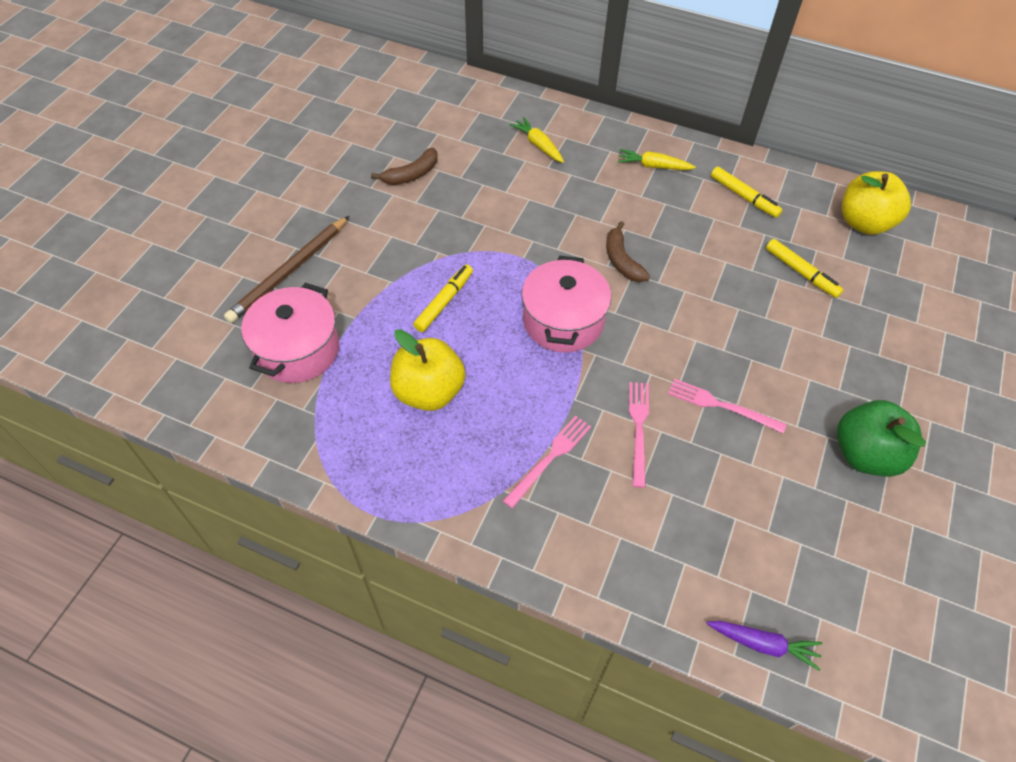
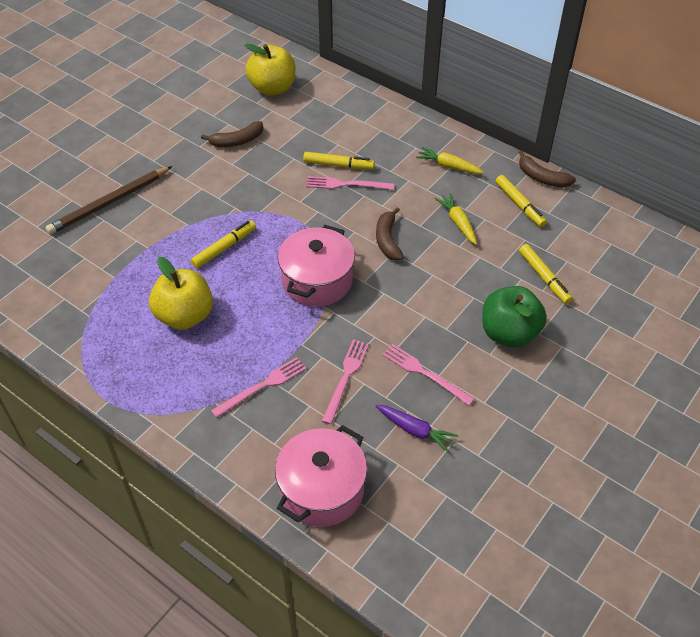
camera: 15 degrees right, 5 degrees down
pink pot [241,283,339,383] -> pink pot moved to [275,425,367,527]
yellow carrot [509,117,564,163] -> yellow carrot moved to [435,193,477,245]
purple carrot [706,621,823,671] -> purple carrot moved to [376,405,458,452]
green apple [837,400,926,477] -> green apple moved to [482,286,547,348]
yellow apple [842,171,911,235] -> yellow apple moved to [245,44,295,96]
none -> yellow marker [303,152,375,170]
none -> pink fork [306,176,394,190]
none -> brown banana [519,150,576,187]

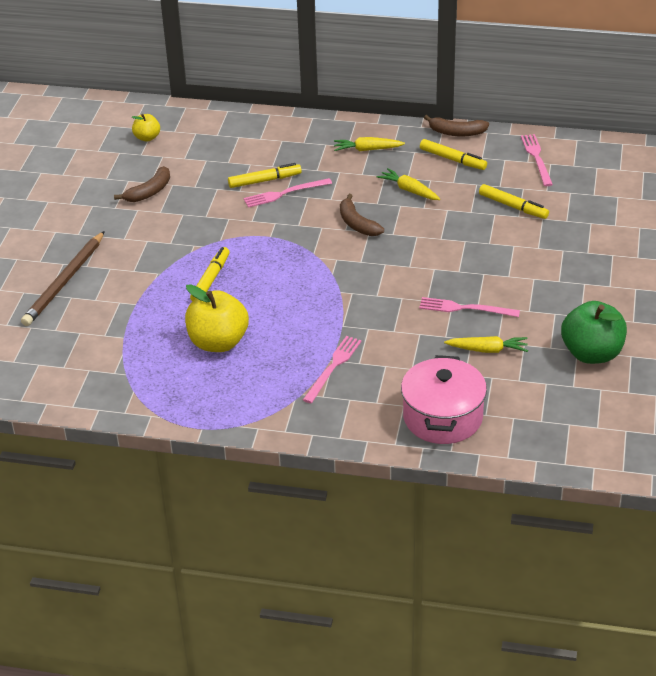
camera: 25 degrees left, 10 degrees down
yellow apple [245,44,295,96] -> yellow apple [132,114,160,141], size x0.52
pink pot [278,225,355,307] -> none
pink fork [322,339,369,424] -> pink fork moved to [521,134,553,186]
purple carrot [376,405,458,452] -> yellow carrot [444,336,528,353]
green apple [482,286,547,348] -> green apple moved to [561,301,627,364]

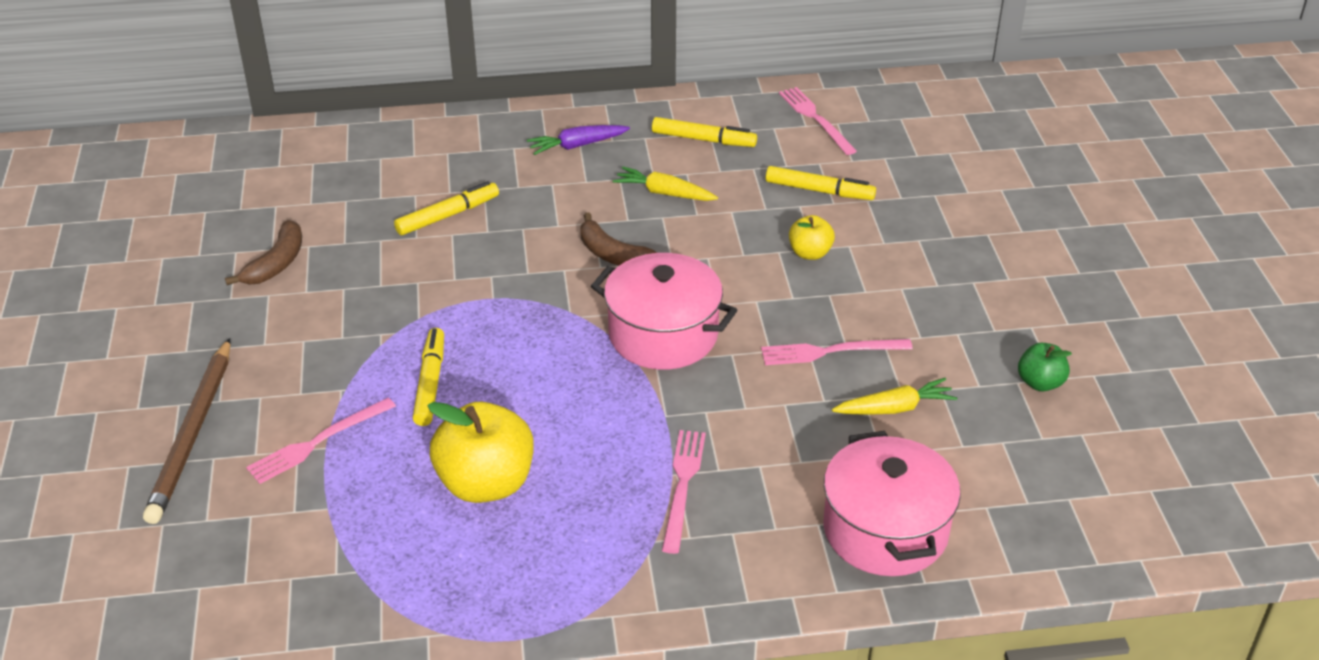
camera: 20 degrees left, 0 degrees up
yellow apple [132,114,160,141] -> yellow apple moved to [789,215,835,260]
pink fork [243,178,332,208] -> pink fork moved to [246,398,396,484]
yellow carrot [334,137,405,151] -> purple carrot [527,125,630,155]
brown banana [424,115,489,137] -> none
green apple [561,301,627,364] -> green apple [1018,343,1072,391], size x0.52
none -> pink pot [591,253,737,370]

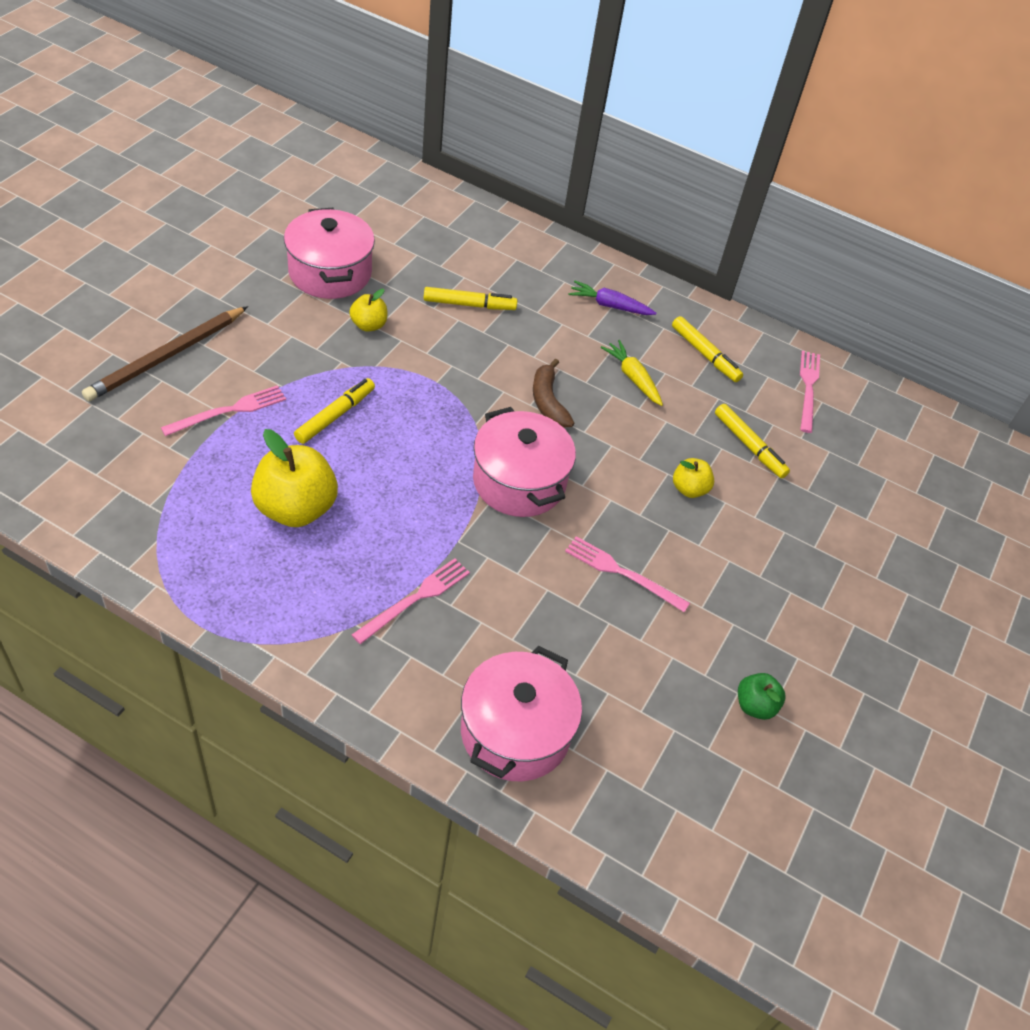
camera: 30 degrees right, 10 degrees up
brown banana [225,220,302,285] -> pink pot [284,208,375,299]
pink fork [246,398,396,484] -> pink fork turned 150 degrees clockwise [161,385,286,436]
yellow carrot [832,378,957,415] -> none
none -> yellow apple [349,289,387,332]

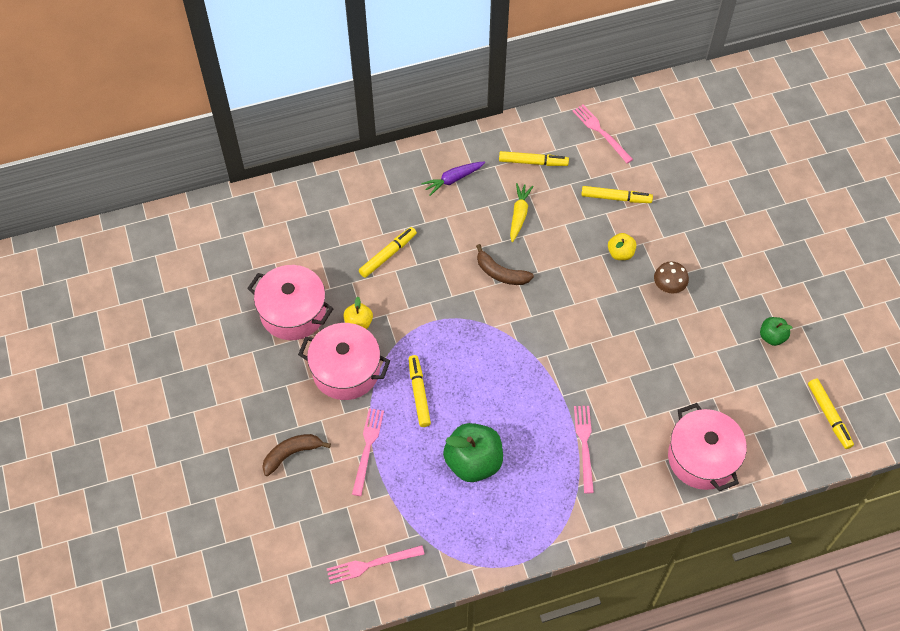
camera: 40 degrees left, 10 degrees up
brown pencil [82,306,248,401] -> brown banana [262,434,331,476]
yellow apple [251,429,338,527] -> green apple [443,423,503,482]
pink pot [473,407,576,517] -> pink pot moved to [298,323,390,400]
pink fork [565,536,690,612] -> pink fork moved to [327,545,425,584]
yellow carrot [600,340,663,406] -> yellow carrot turned 90 degrees clockwise [510,183,533,242]
none -> brown mushroom [654,262,689,294]
none -> yellow marker [808,379,854,449]

